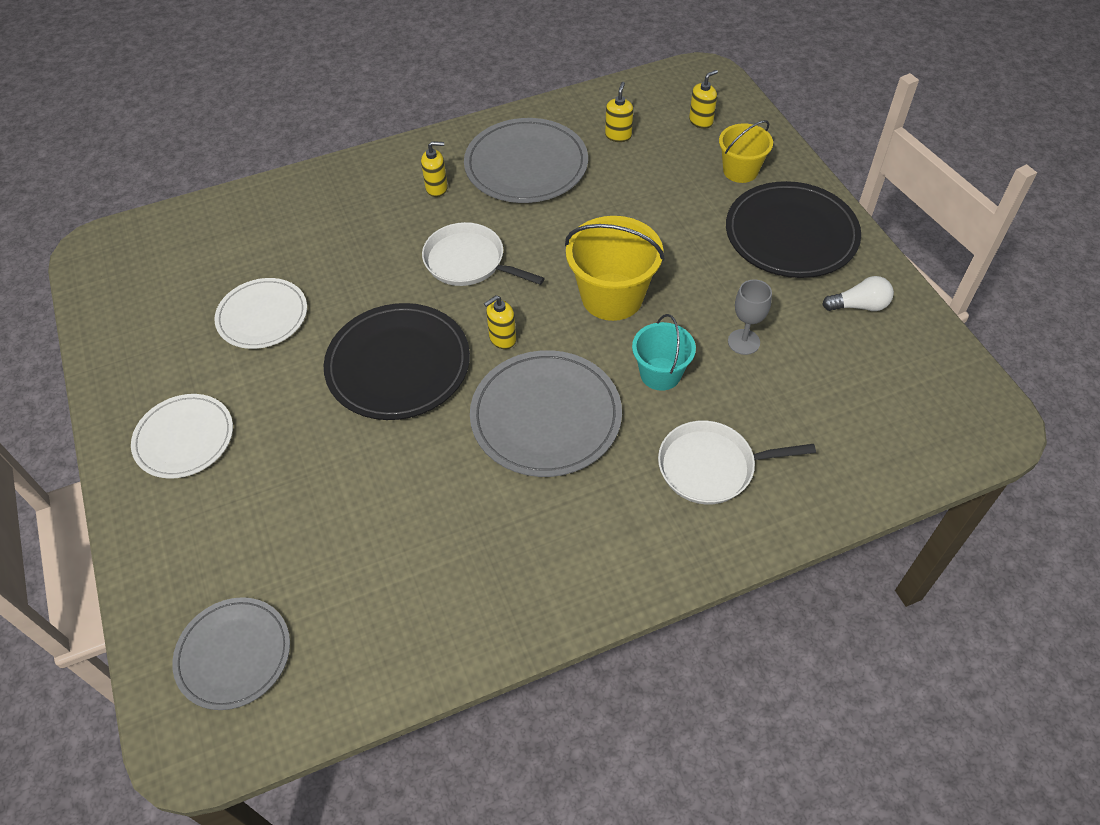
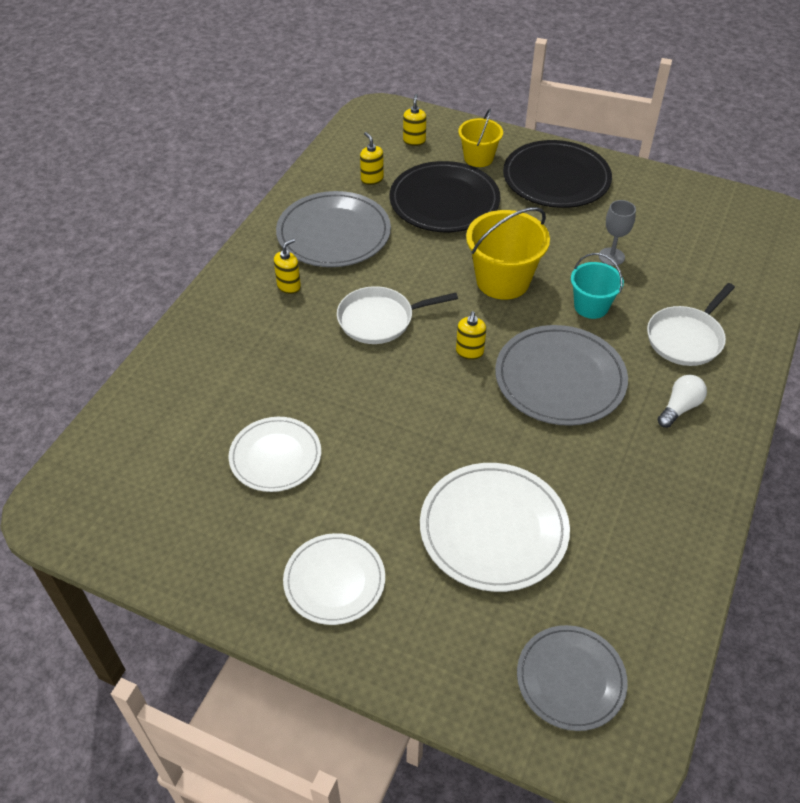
camera: 45 degrees left, 5 degrees down
black plate [324,303,470,420] -> black plate moved to [390,161,500,232]
white light bulb [822,276,894,311] -> white light bulb moved to [658,375,707,428]
none -> white plate [420,463,570,592]

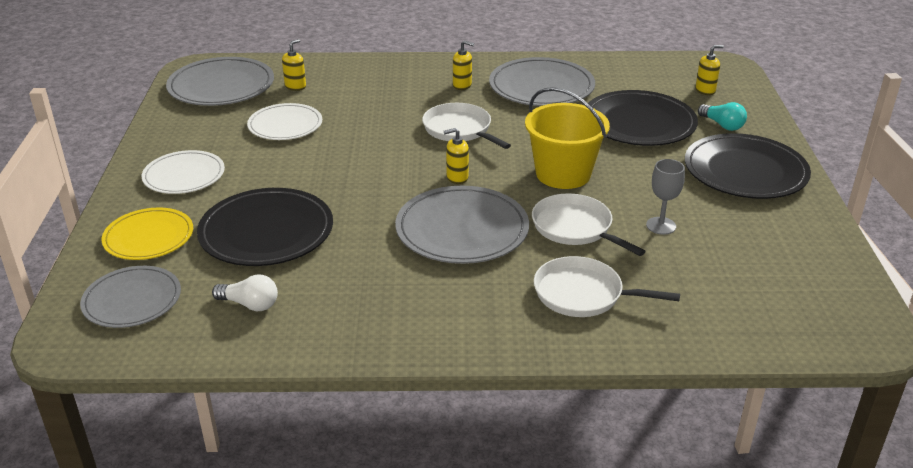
camera: 65 degrees right, 15 degrees down
yellow soap dispenser [360,132,384,185] -> yellow soap dispenser moved to [282,39,306,91]
white plate [420,463,570,592] -> black plate [197,188,333,266]
yellow bucket [458,109,503,167] -> turquoise light bulb [698,102,747,131]
turquoise bucket [571,253,624,319] -> white pan [532,193,646,256]
white light bulb [658,375,707,428] -> white light bulb moved to [212,274,278,311]
none -> yellow plate [102,208,193,260]
none -> grey plate [166,57,274,106]

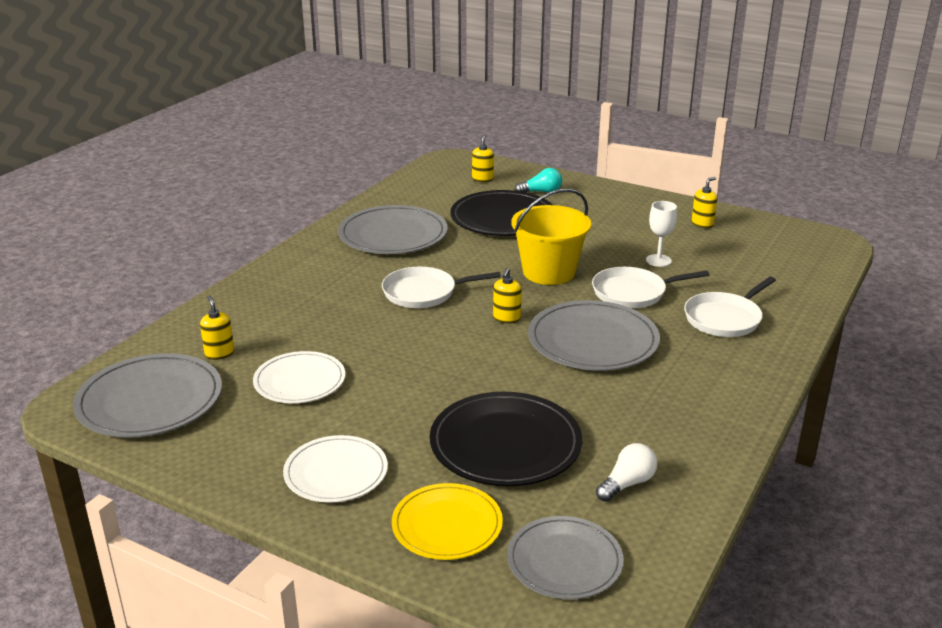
camera: 60 degrees left, 5 degrees down
yellow soap dispenser [453,41,474,90] -> yellow soap dispenser moved to [692,177,717,228]
grey goblet [646,159,685,235] -> white goblet [646,201,677,267]
black plate [685,133,811,199] -> none

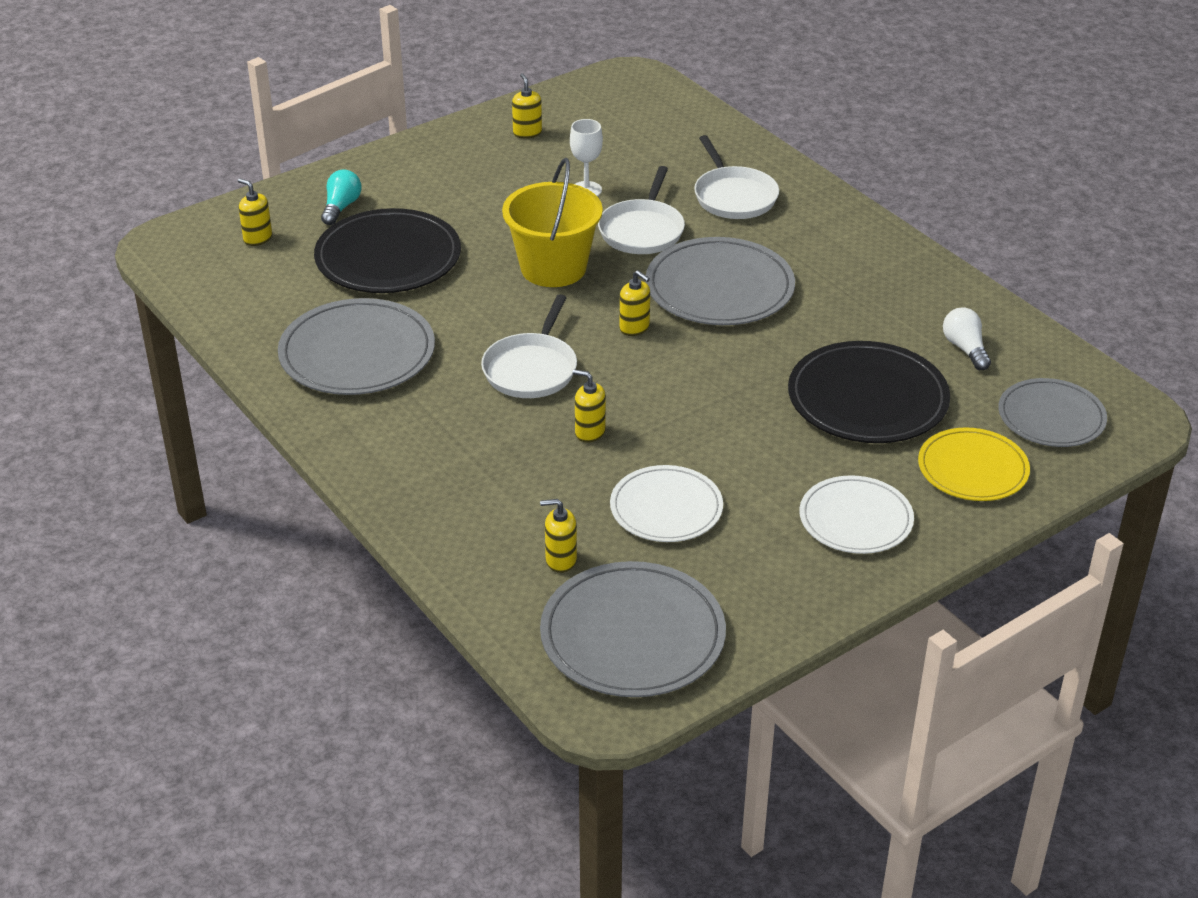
camera: 65 degrees left, 10 degrees up
none -> yellow soap dispenser [573,369,606,443]

